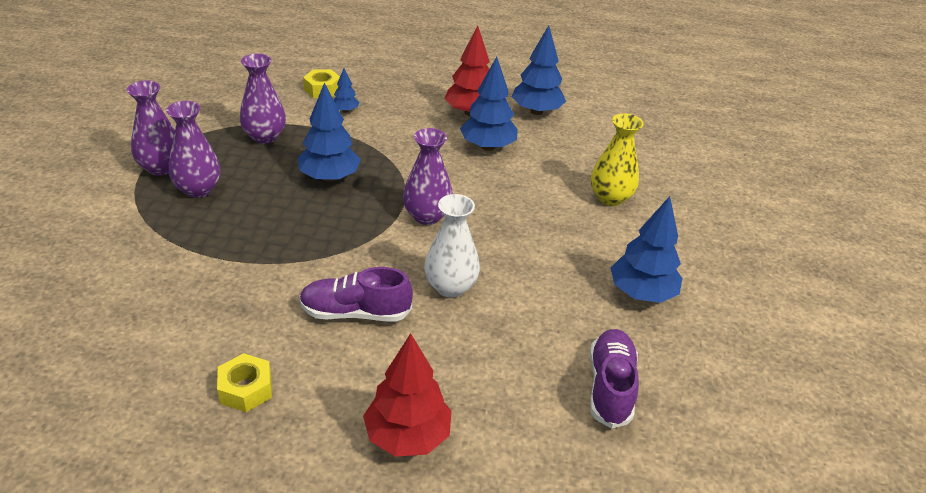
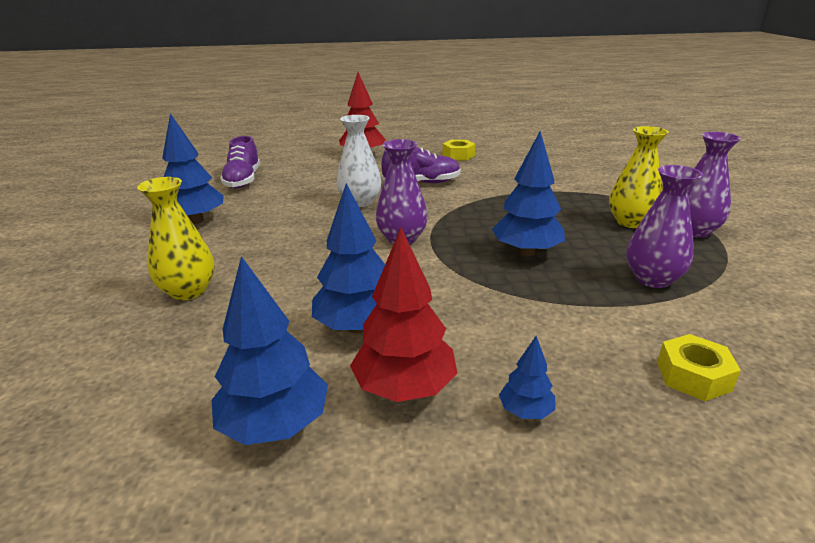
camera: 170 degrees right, 10 degrees down
purple vase [166,101,220,198] -> yellow vase [609,126,669,228]
blue tree [333,69,359,113] -> blue tree moved to [499,336,556,419]

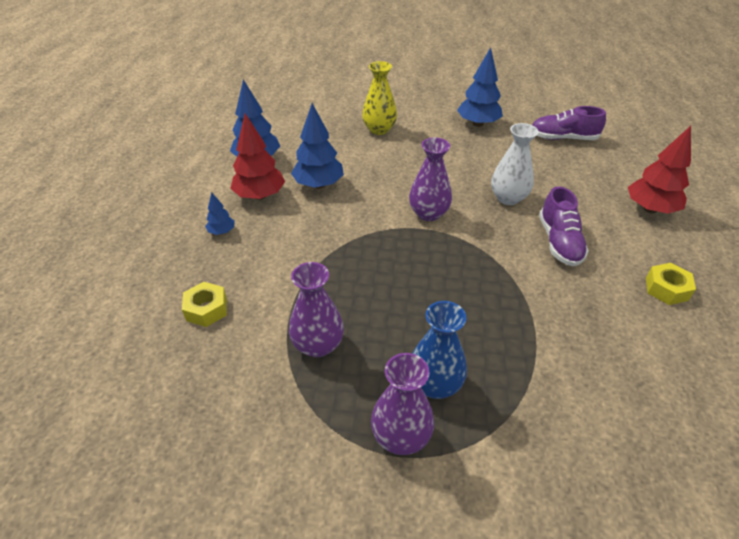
camera: 100 degrees right, 15 degrees up
blue tree [492,131,565,256] -> none
yellow vase [609,126,669,228] -> blue vase [412,301,467,399]

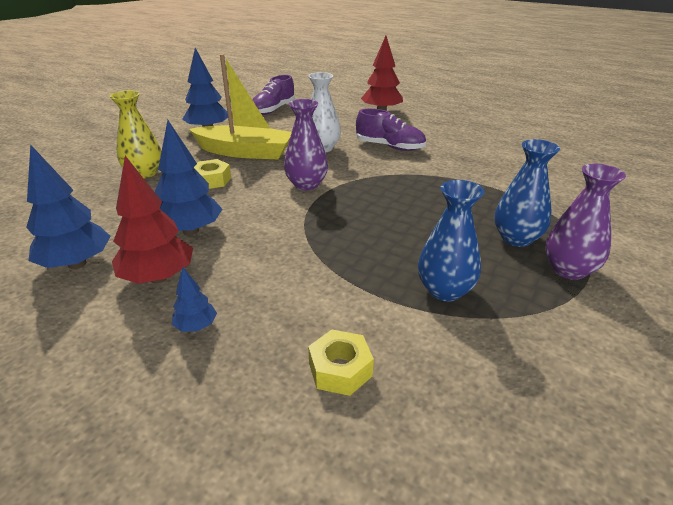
camera: 65 degrees left, 10 degrees down
purple vase [289,262,344,357] -> blue vase [418,180,484,301]
yellow nut [646,263,696,305] -> yellow nut moved to [194,159,231,189]
none -> yellow boat [189,54,292,159]

